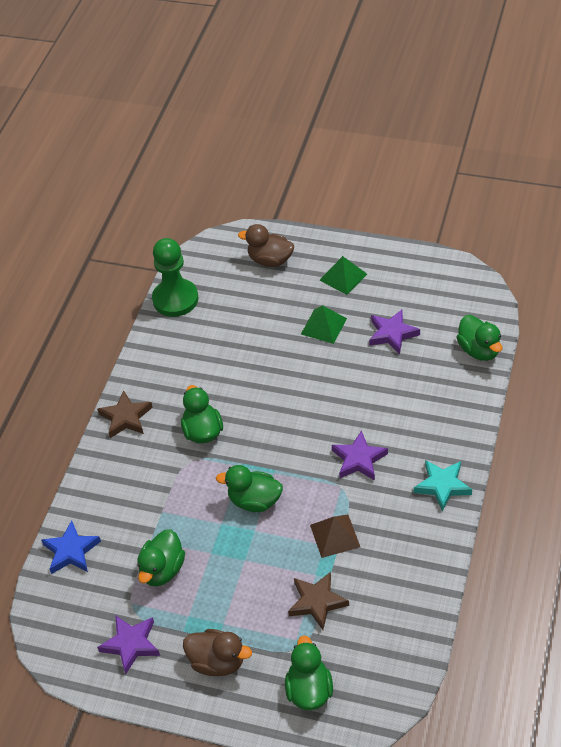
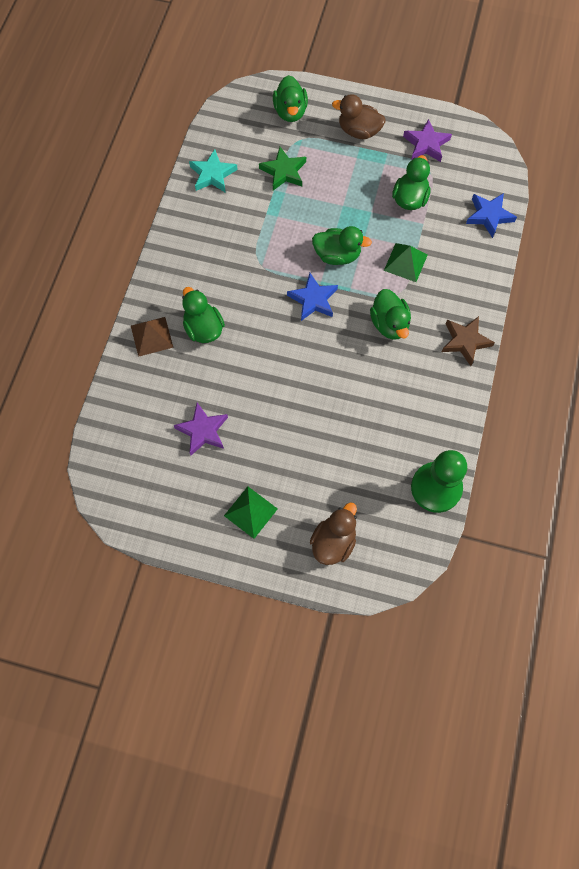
camera: 175 degrees right, 20 degrees up
brown duck [238,224,294,267] -> brown duck turned 75 degrees counterclockwise [310,502,357,565]
brown star [288,572,349,630] -> green star [259,147,306,190]
green pyramid [301,305,347,344] -> green pyramid moved to [384,243,428,282]
brown pyramid [310,514,360,558] -> brown pyramid moved to [131,317,173,357]
purple star [332,430,388,481] -> none
turquoise star [414,460,472,512] -> turquoise star moved to [189,149,238,193]
green duck [456,315,502,361] -> green duck moved to [182,287,225,343]
none -> blue star [287,273,338,321]

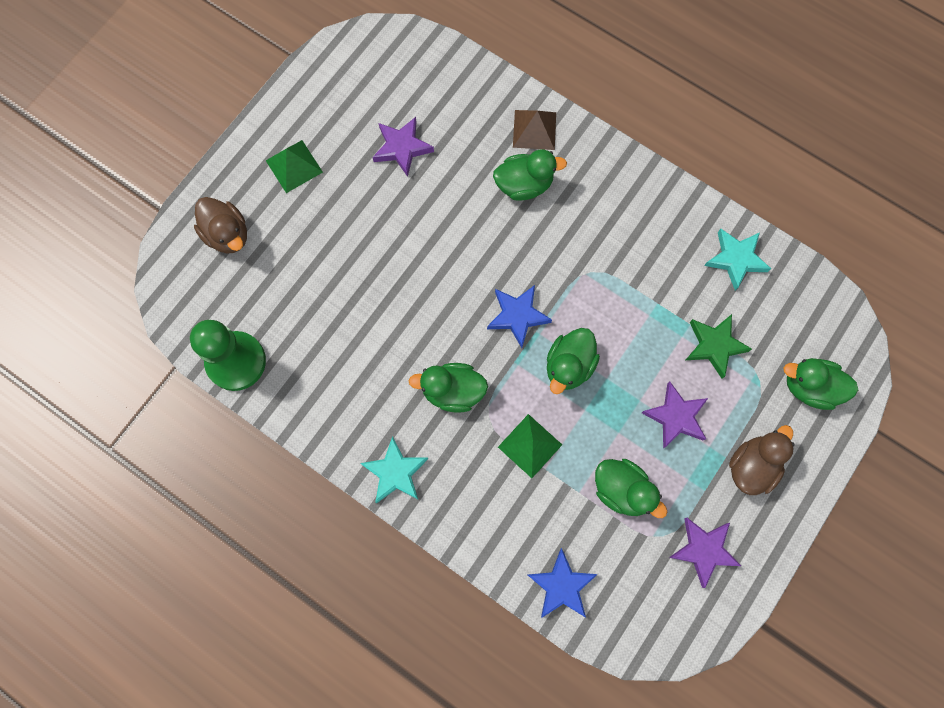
camera: 110 degrees right, 5 degrees up
brown star [442,316,495,366] -> turquoise star [360,436,428,503]
none -> purple star [642,382,708,449]

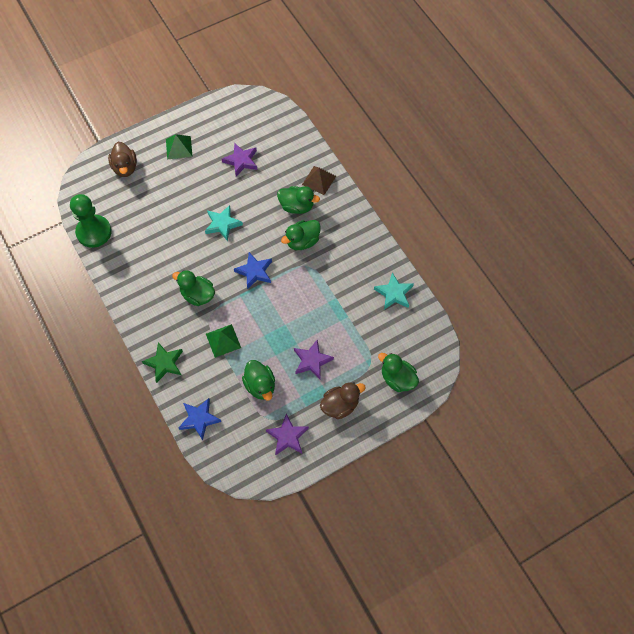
camera: 25 degrees right, 10 degrees down
turquoise star [360,436,428,503] -> turquoise star moved to [205,205,243,241]
green duck [547,328,600,394] -> green duck moved to [281,220,321,250]
green star [686,314,752,379] -> green star moved to [142,342,183,383]

